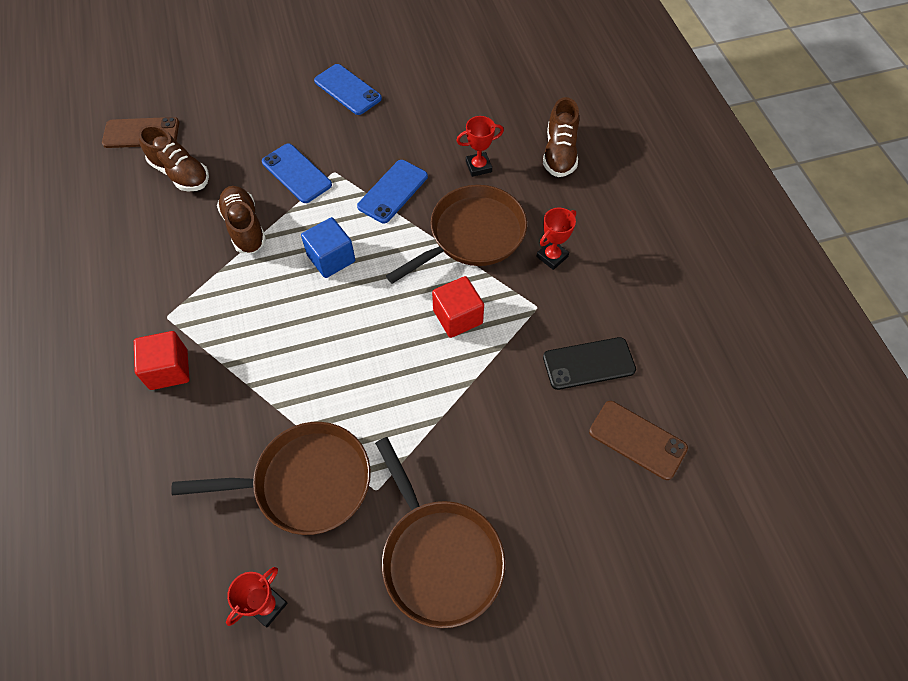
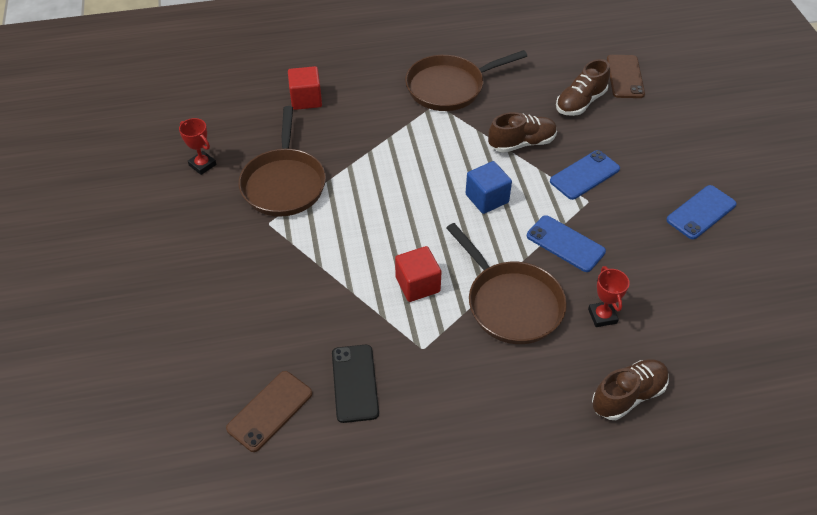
camera: 95 degrees right, 10 degrees down
red cube [134,331,190,390] -> red cube moved to [288,66,322,110]
brown pan [375,437,505,628] -> brown pan moved to [405,50,527,111]
red trophy [536,208,576,270] -> none
brown shoe [543,97,579,177] -> brown shoe turned 135 degrees clockwise [592,359,669,420]

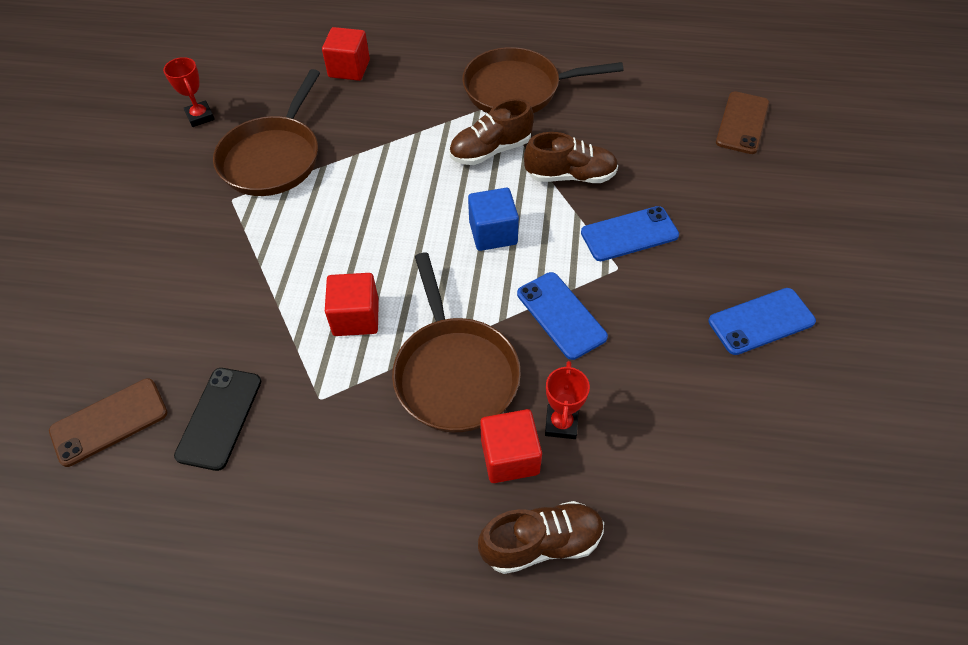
camera: 20 degrees right, 5 degrees up
brown shoe [556,59,610,116] -> brown shoe moved to [449,99,534,165]
none -> red cube [480,409,542,483]

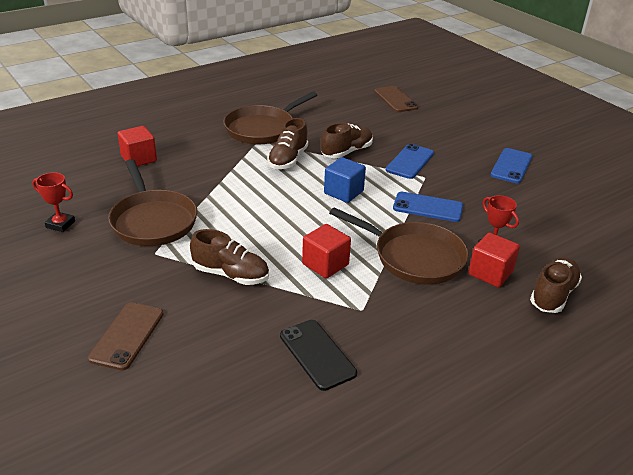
camera: 45 degrees left, 20 degrees down
brown phone [49,378,167,467] -> brown phone moved to [88,302,164,371]
none -> brown shoe [190,229,269,285]

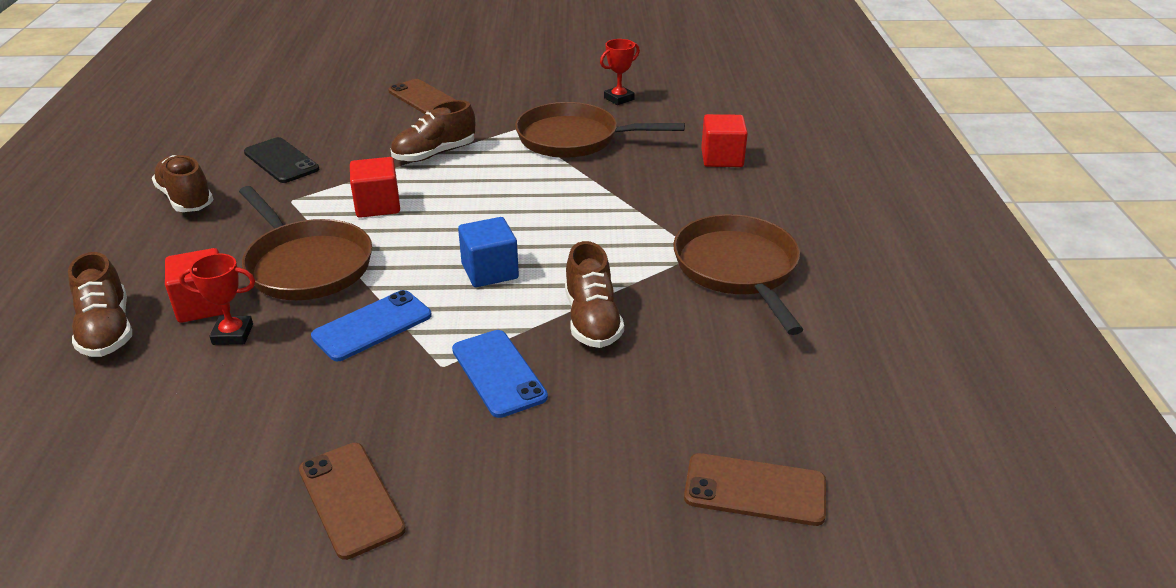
camera: 125 degrees right, 0 degrees up
brown shoe [267,118,308,169] -> brown shoe moved to [152,155,214,212]
black phone [280,320,357,391] -> black phone turned 45 degrees clockwise [244,137,319,183]
brown pan [329,207,469,285] -> brown pan turned 105 degrees counterclockwise [239,186,372,300]
blue phone [490,148,532,183] -> brown phone [299,443,406,560]

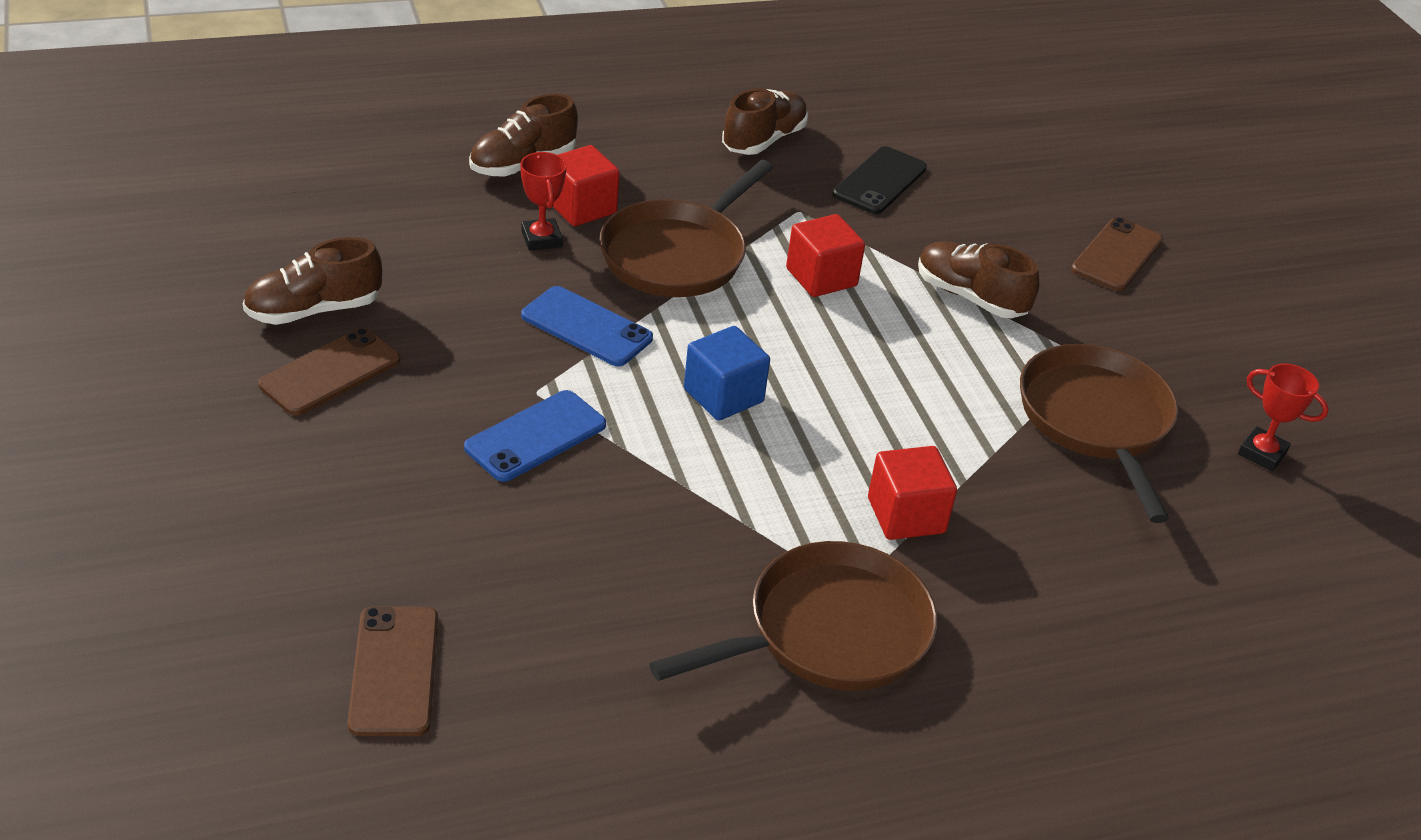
camera: 70 degrees right, 5 degrees up
brown shoe [565,241,624,348] -> brown shoe moved to [243,237,382,325]
red cube [701,114,748,167] -> red cube moved to [868,446,957,540]

